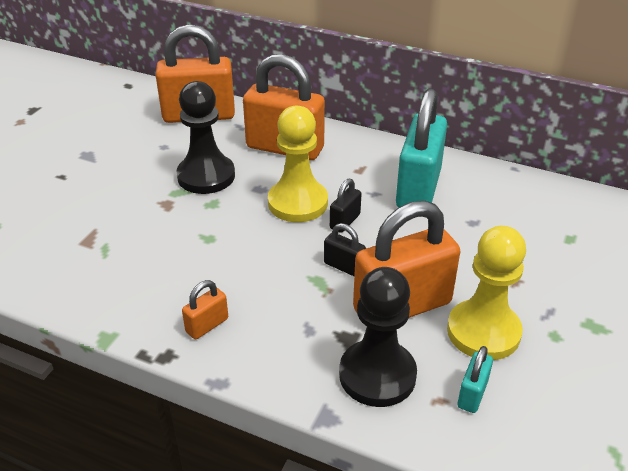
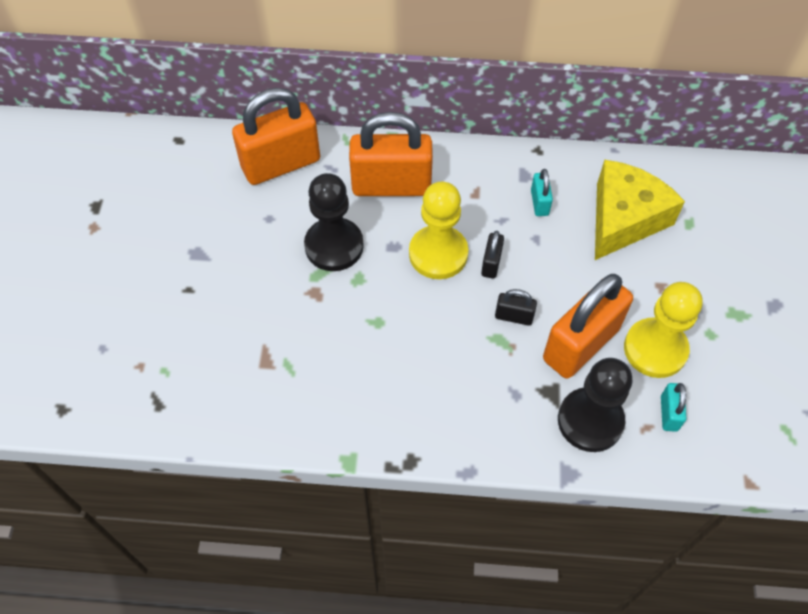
camera: 20 degrees left, 20 degrees up
orange padlock [182,280,228,339] -> none
turquoise padlock [396,88,447,208] -> turquoise padlock [531,169,553,216], size x0.44
none -> yellow cheese [595,160,685,260]

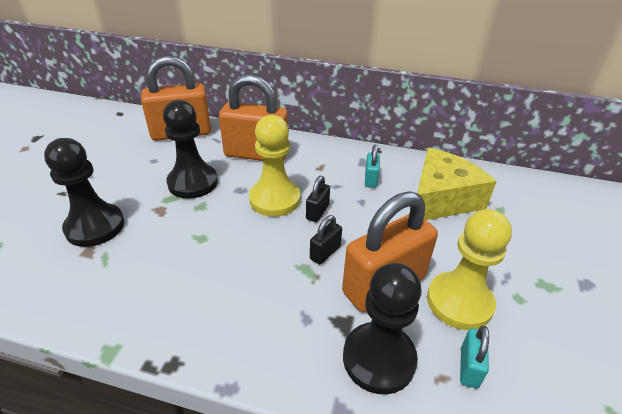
camera: 10 degrees right, 20 degrees down
black padlock [495,289,537,326] -> black padlock turned 75 degrees counterclockwise [310,215,342,265]
none -> black pawn [44,138,124,247]

